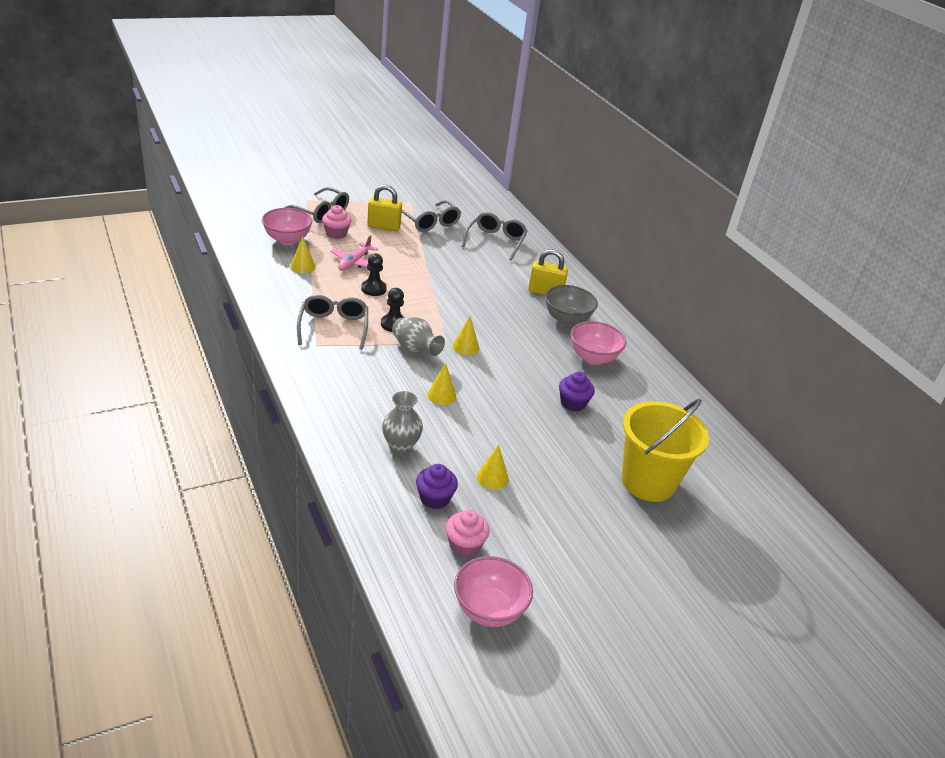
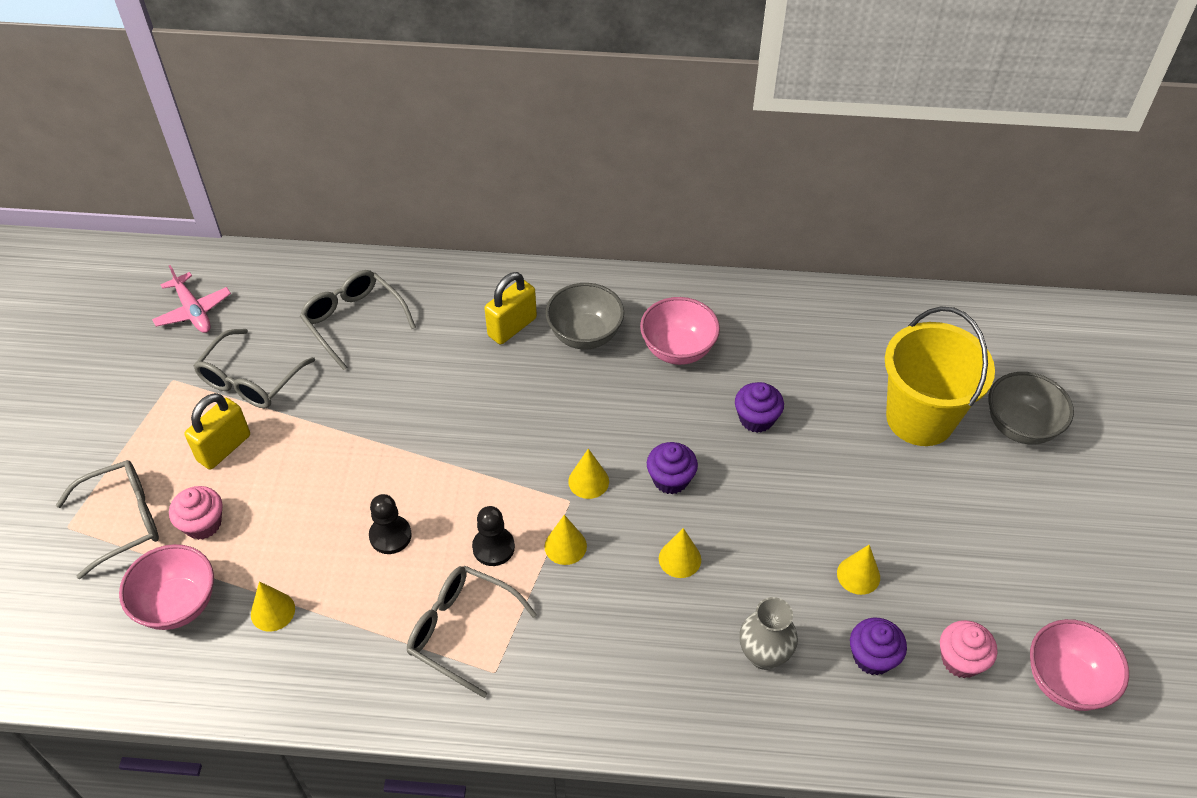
camera: 55 degrees left, 15 degrees up
pink plane [330,235,378,271] -> pink plane moved to [152,265,231,333]
grey vase [392,317,445,356] -> yellow cone [544,515,587,565]
grey glasses [402,200,461,232] -> grey glasses turned 120 degrees clockwise [193,329,315,408]
none -> purple cupcake [647,442,698,494]
none -> grey bowl [988,372,1074,444]

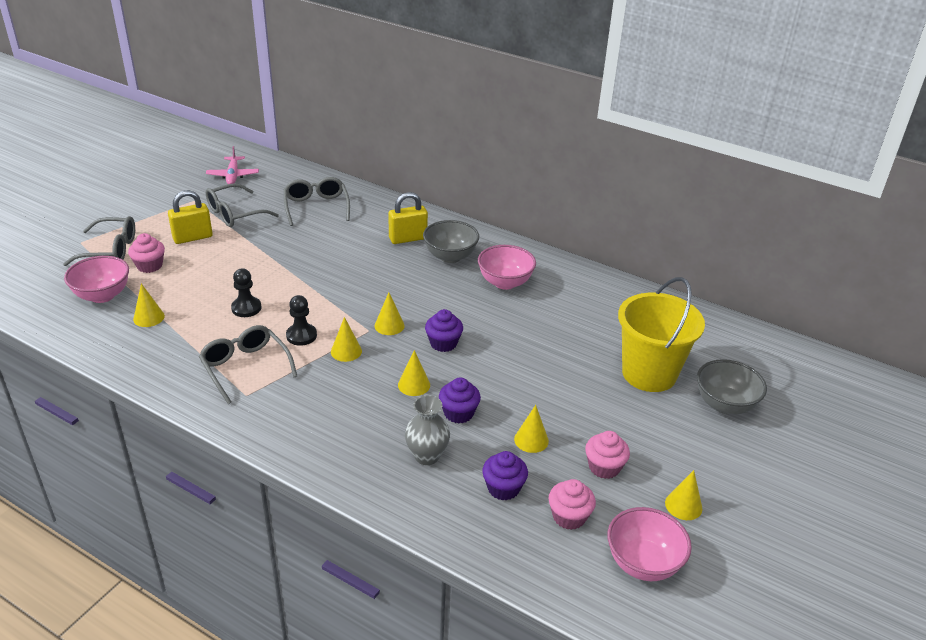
camera: 25 degrees right, 15 degrees down
purple cupcake [735,382,784,433] -> purple cupcake moved to [439,378,481,423]
none -> pink cupcake [585,431,630,479]
none -> yellow cone [665,470,703,520]

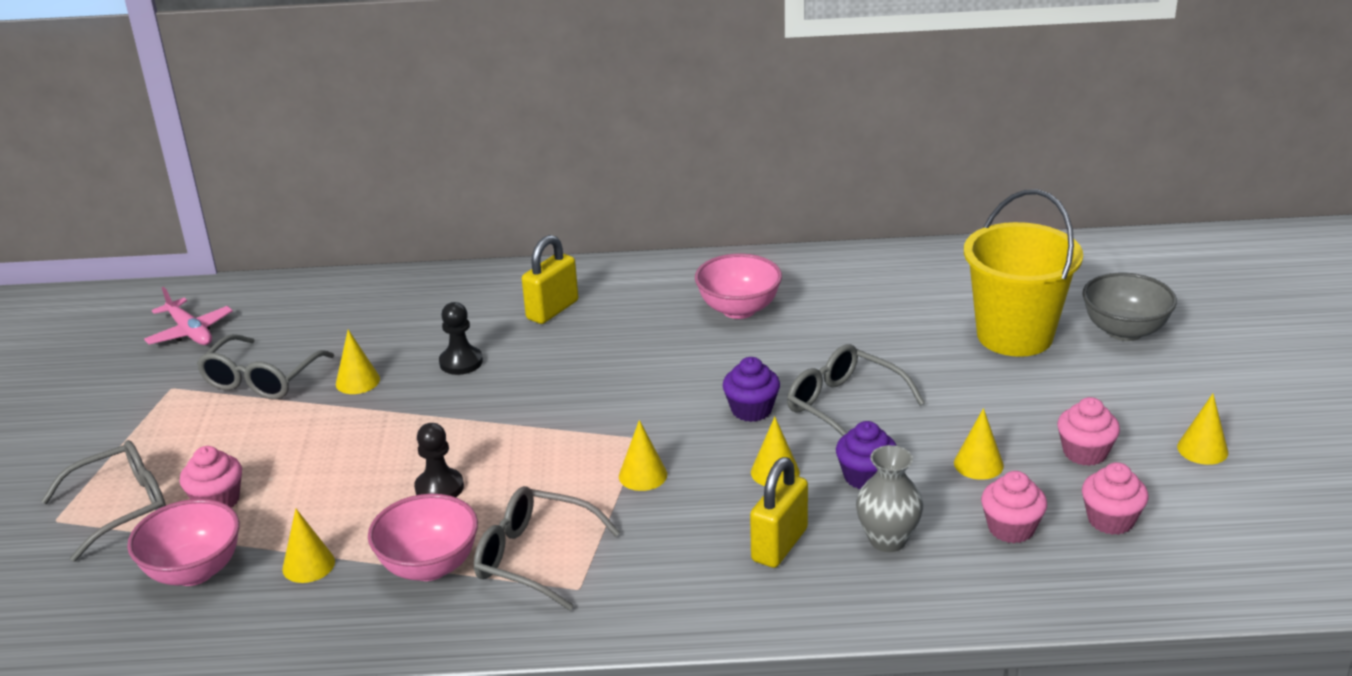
camera: 30 degrees left, 5 degrees down
yellow padlock [168,190,213,244] -> yellow padlock moved to [750,457,808,568]
grey glasses [284,177,350,226] -> grey glasses moved to [787,344,925,436]
black pawn [286,295,317,346] -> black pawn moved to [439,302,483,375]
yellow cone [374,292,405,335] -> yellow cone moved to [336,330,380,394]
grey bowl [423,220,479,263] -> none
purple cupcake [482,451,528,501] -> pink cupcake [981,471,1047,543]
pink bowl [607,507,692,581] -> pink bowl moved to [368,494,478,581]

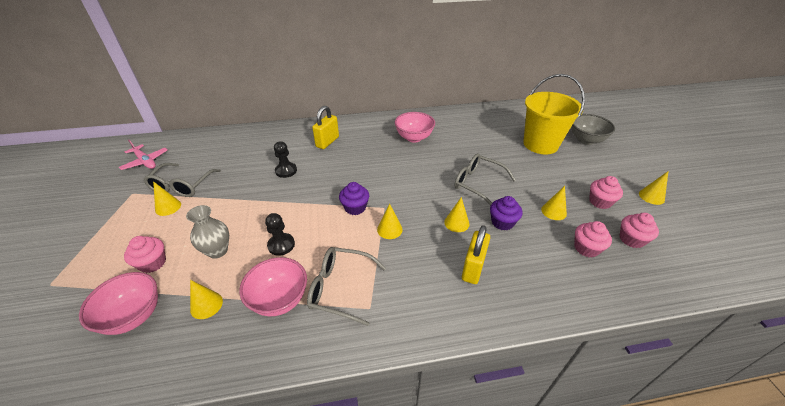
camera: 10 degrees left, 10 degrees up
grey glasses [41,440,166,562] -> none
yellow cone [336,330,380,394] -> yellow cone moved to [153,181,181,216]
purple cupcake [723,357,780,422] -> purple cupcake moved to [339,182,369,215]
grey vase [856,445,923,552] -> grey vase moved to [186,205,229,259]

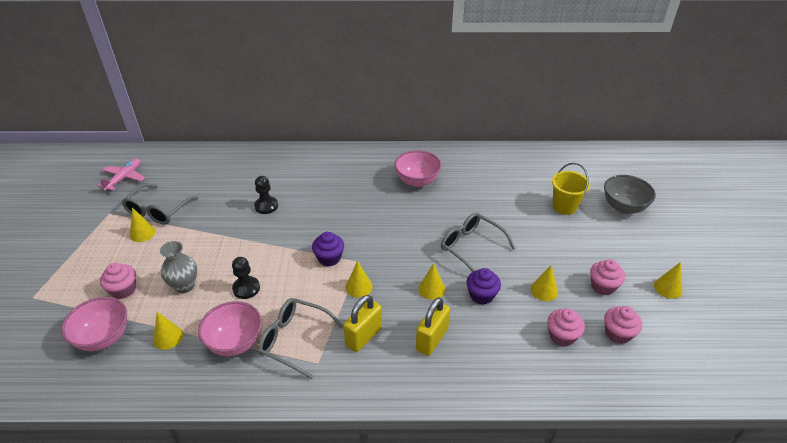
camera: 10 degrees right, 0 degrees up
pink plane [119,140,168,170] -> pink plane turned 120 degrees counterclockwise [97,158,145,191]
yellow padlock [312,106,339,149] -> yellow padlock moved to [343,295,382,352]
yellow bucket [523,74,585,154] -> yellow bucket [552,163,590,215], size x0.59

